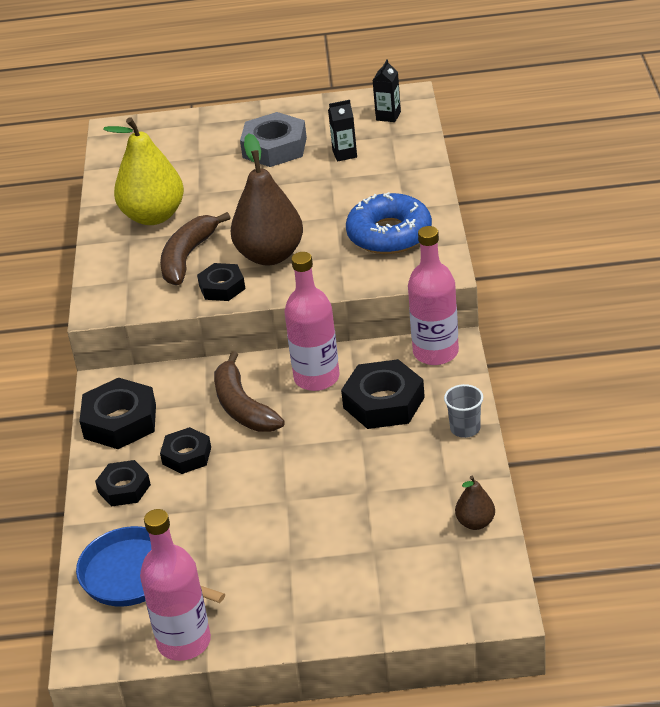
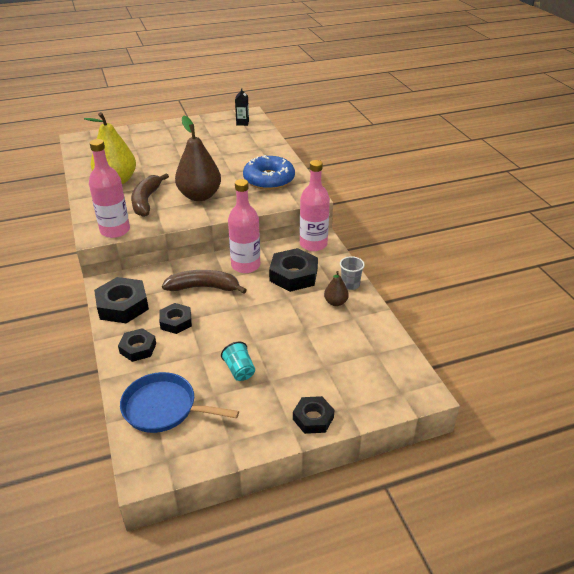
camera: 20 degrees left, 0 degrees up
pink bottle [140,509,211,661] -> pink bottle moved to [89,139,130,238]
black nut [197,263,245,301] -> black nut moved to [293,396,334,434]
brown banana [214,351,285,432] -> brown banana turned 135 degrees clockwise [162,270,247,294]
grey nut [240,112,307,167] -> none
black carton [328,100,357,161] -> none
brown pear [455,476,495,530] -> brown pear moved to [324,271,349,306]
none -> turquoise cup [221,342,255,381]

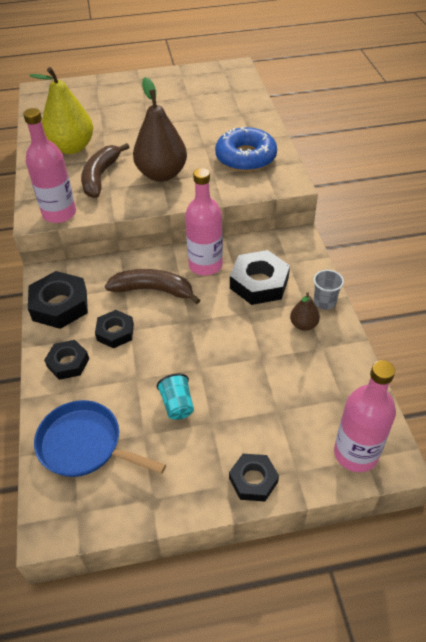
camera: 10 degrees right, 10 degrees up
black carton [235,88,249,126] -> none
pink bottle [300,160,330,251] -> pink bottle moved to [334,360,396,472]

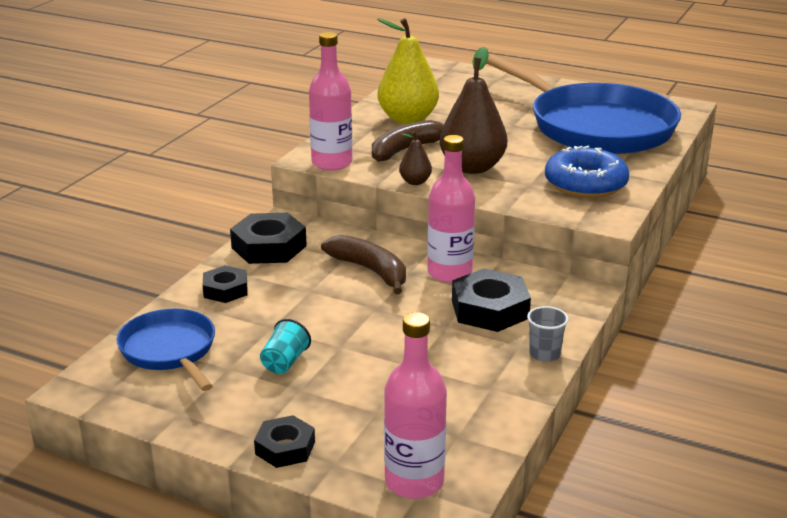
camera: 35 degrees right, 20 degrees down
black nut [95,310,134,348] -> none
brown pear [290,292,320,331] -> brown pear moved to [399,131,432,185]
none -> blue pan [487,54,681,154]

